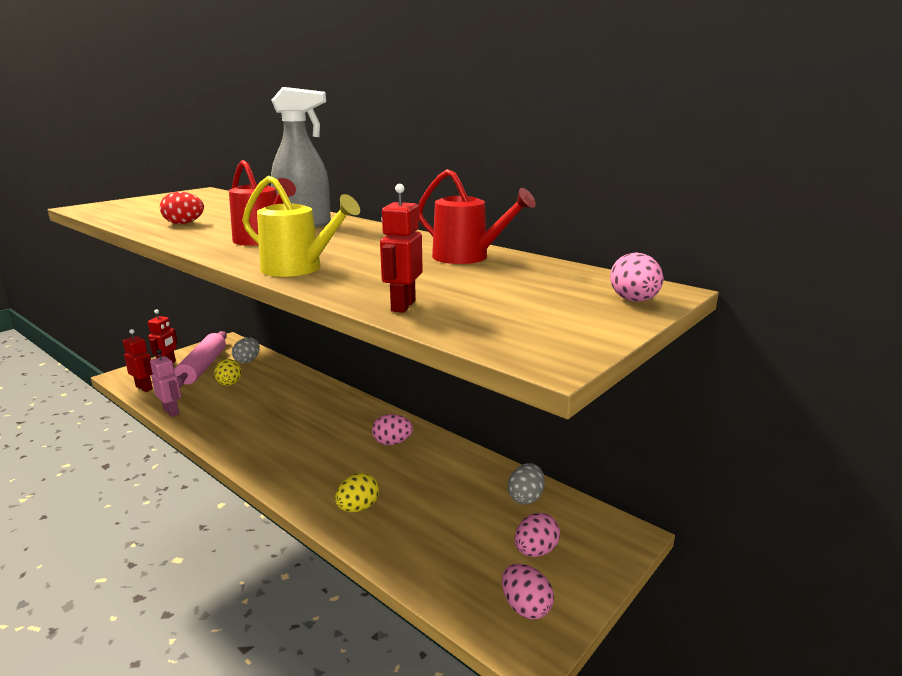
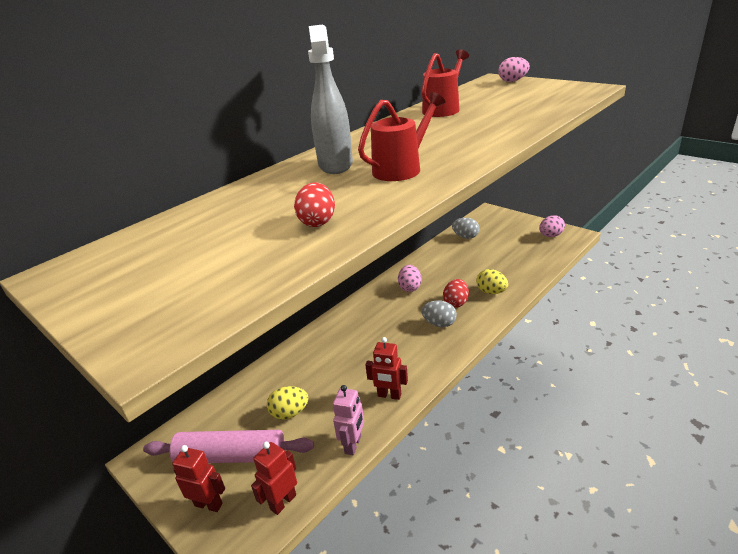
camera: 85 degrees left, 10 degrees up
pink robot [150,349,181,417] -> pink robot turned 150 degrees clockwise [333,385,364,455]
grey egg [232,338,260,363] -> grey egg moved to [421,301,457,327]
yellow watering can [242,176,360,277] -> none
red robot [380,184,423,313] -> red robot moved to [365,337,408,400]
pink egg [514,513,560,557] -> none
none -> red egg [443,279,469,308]

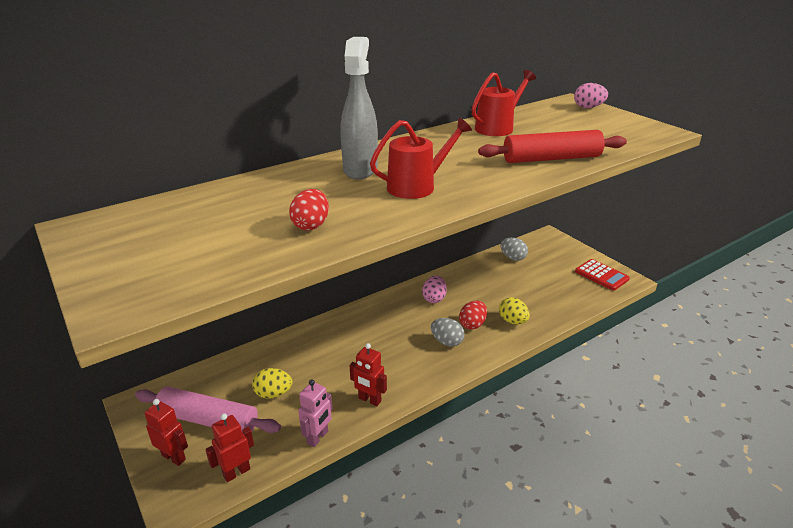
camera: 10 degrees right, 0 degrees up
pink egg [539,215,565,237] -> red calculator [575,259,630,291]
none -> red rolling pin [478,130,627,163]

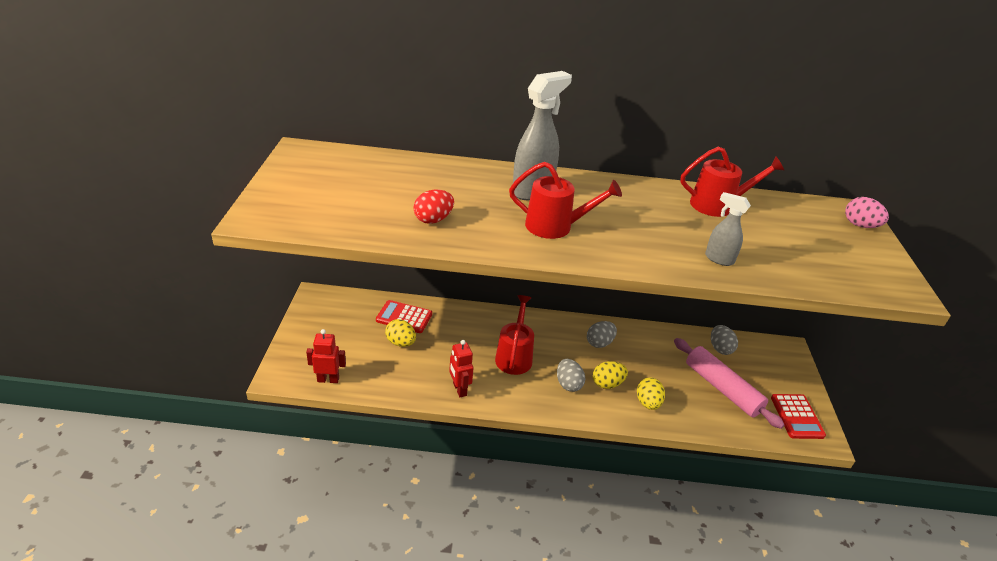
camera: 35 degrees right, 5 degrees up
pink rolling pin [135,387,281,433] -> pink rolling pin moved to [674,338,784,429]
red robot [144,399,188,466] -> none
pink robot [298,379,333,447] -> none
pink egg [422,275,447,303] -> grey egg [587,321,617,348]
red egg [459,301,487,330] -> yellow egg [593,361,628,389]
red rolling pin [478,130,627,163] -> grey spray bottle [705,192,751,266]
none -> red calculator [376,300,432,333]
none -> red watering can [495,295,534,375]

